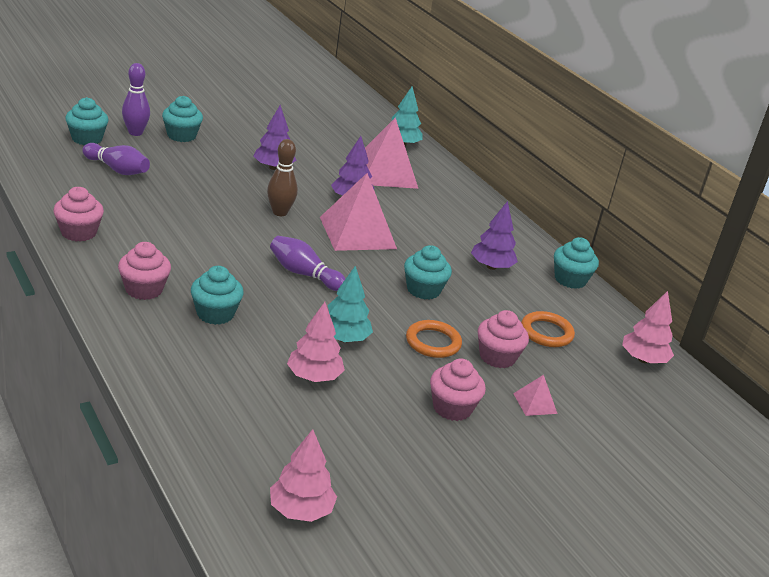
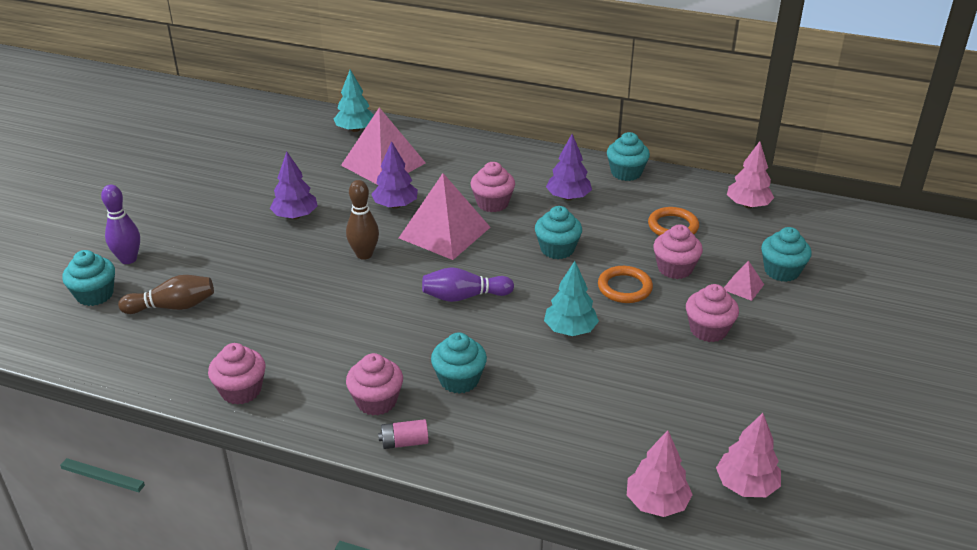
camera: 35 degrees left, 5 degrees up
purple bowling pin [82,143,150,175] -> brown bowling pin [118,275,214,314]
turquoise cupcake [162,96,203,142] -> turquoise cupcake moved to [761,227,812,282]
pink tree [287,302,345,382] -> pink tree moved to [627,430,693,517]
none -> pink battery [378,419,429,449]
none -> pink cupcake [471,162,515,212]

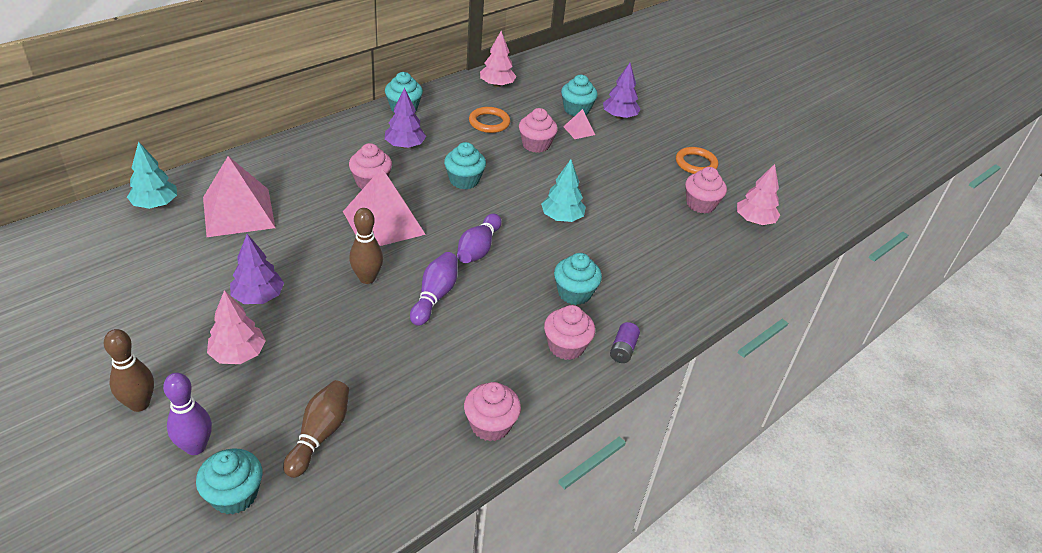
camera: 65 degrees left, 5 degrees up
purple tree [371,141,418,209] -> purple tree moved to [603,63,641,119]
pink battery [378,419,429,449] -> purple battery [610,322,640,363]
orange ring [598,266,653,303] -> orange ring moved to [676,147,718,174]
pink tree [627,430,693,517] -> pink tree moved to [207,290,266,364]
pink cupcake [686,284,739,342] -> pink cupcake moved to [685,167,727,213]
none -> brown bowling pin [104,329,154,412]
none -> purple bowling pin [410,252,458,326]

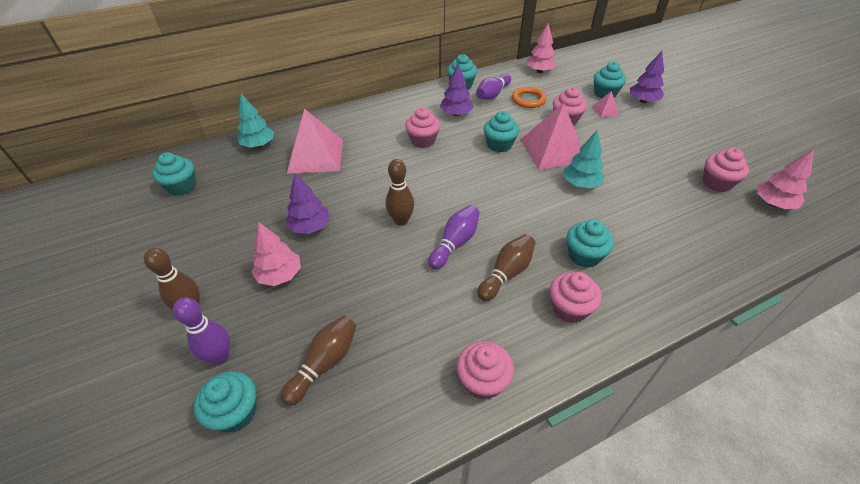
camera: 20 degrees right, 5 degrees up
pink pyramid [343,168,426,246] -> pink pyramid moved to [520,103,581,170]
purple bowling pin [457,214,502,263] -> purple bowling pin moved to [476,74,511,100]
purple battery [610,322,640,363] -> none
orange ring [676,147,718,174] -> none
none -> turquoise cupcake [152,152,196,196]
none -> brown bowling pin [477,234,535,301]

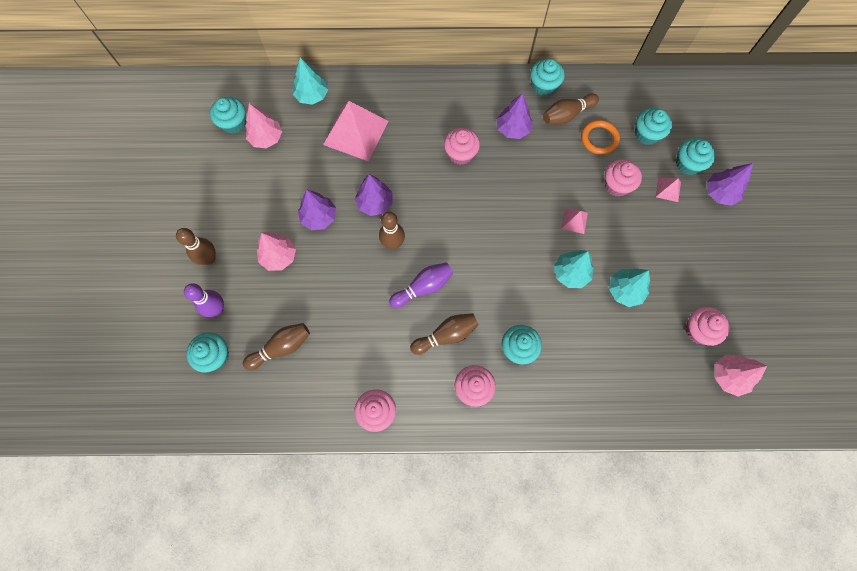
camera: 25 degrees right, 25 degrees up
purple bowling pin [476,74,511,100] -> brown bowling pin [543,93,599,124]
turquoise cupcake [484,111,519,152] -> turquoise cupcake moved to [635,108,672,145]
pink pyramid [520,103,581,170] -> pink pyramid [561,208,588,234], size x0.44
pink tree [527,23,557,73] -> pink tree moved to [246,103,282,148]
none -> purple tree [355,174,392,216]
none -> turquoise tree [609,268,650,307]

